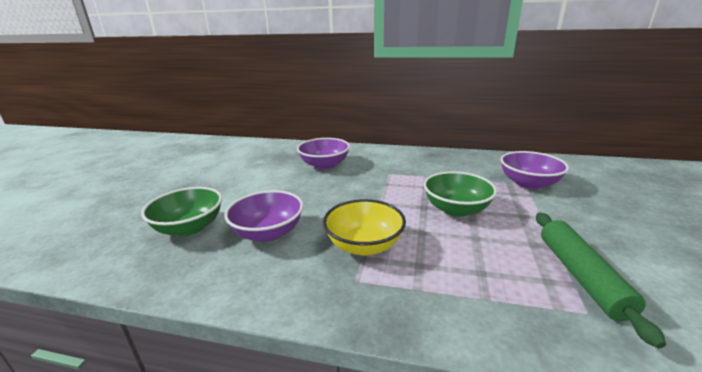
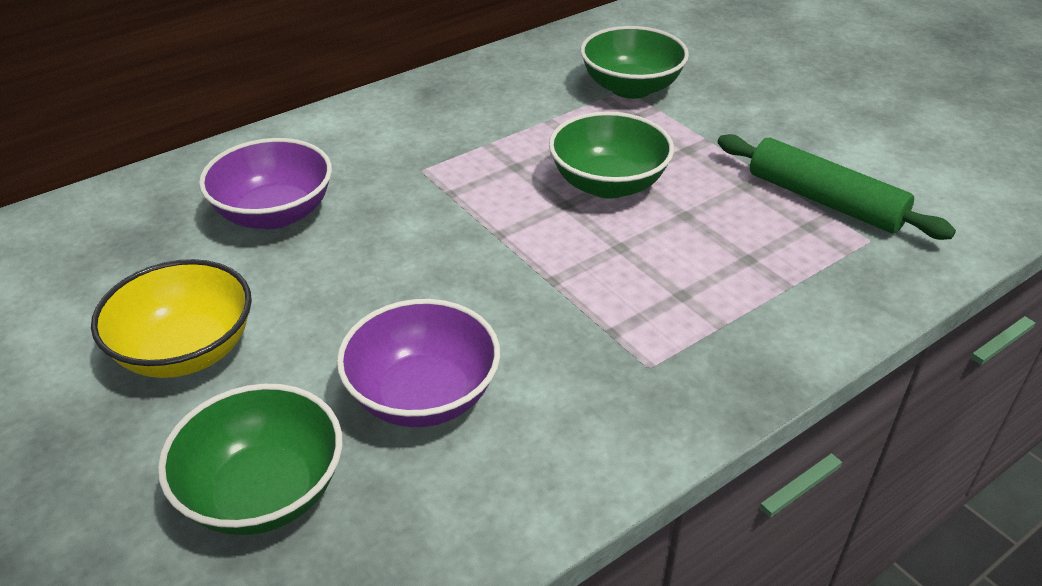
camera: 50 degrees left, 15 degrees up
yellow bowl [323,199,406,256] -> yellow bowl moved to [91,259,252,378]
purple bowl [500,151,569,189] -> green bowl [581,26,689,99]

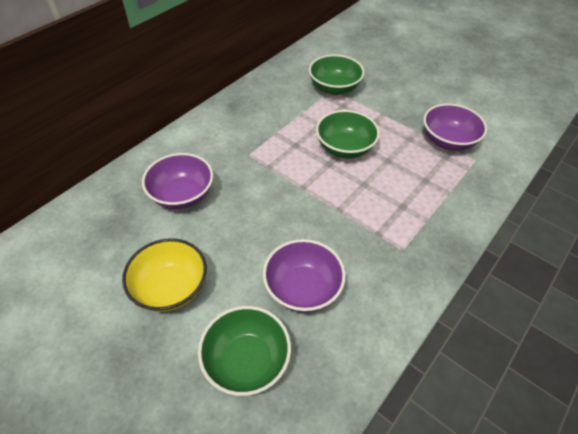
camera: 15 degrees left, 10 degrees up
green rolling pin [718,134,956,240] -> purple bowl [423,104,487,151]

